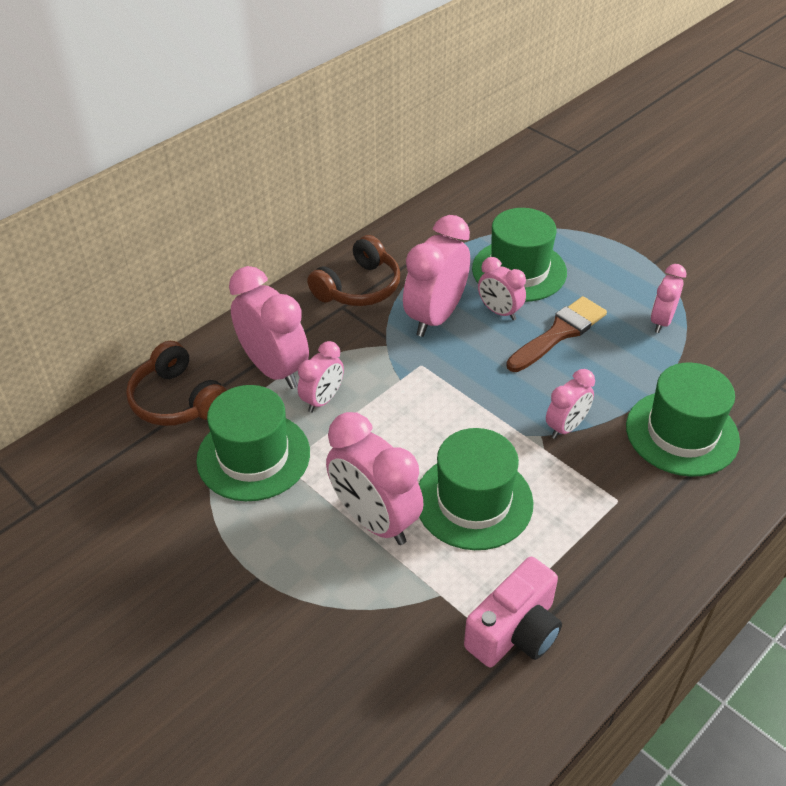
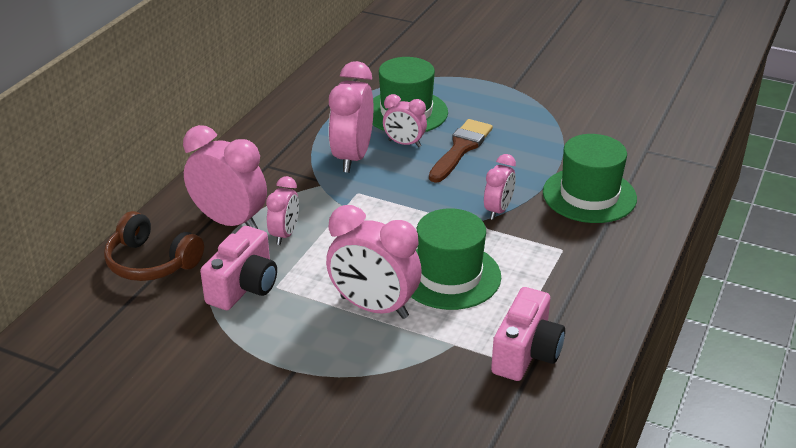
camera: 20 degrees left, 10 degrees down
green hat [196,385,310,501] -> pink camera [200,226,277,310]
brown headphones [307,235,400,306] -> none
pink clock [651,264,687,333] -> none

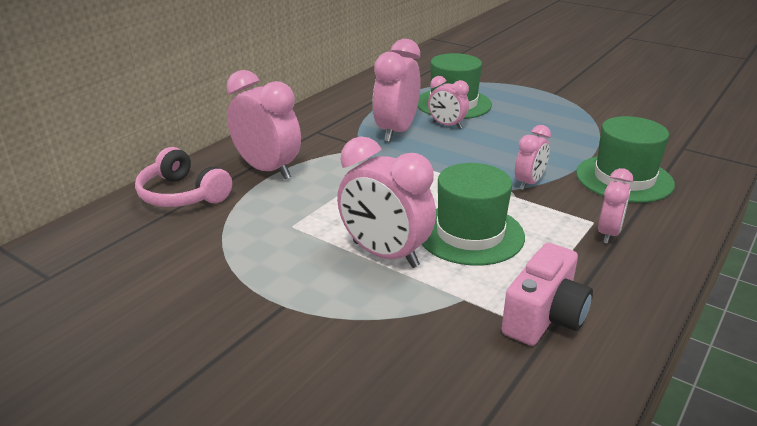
camera: 10 degrees right, 5 degrees down
brown headphones [104,211,204,281] -> pink headphones [135,147,232,207]
pink camera [200,226,277,310] -> none
pink clock [266,176,299,245] -> pink clock moved to [598,168,633,244]
brown brush [429,119,493,183] -> none

